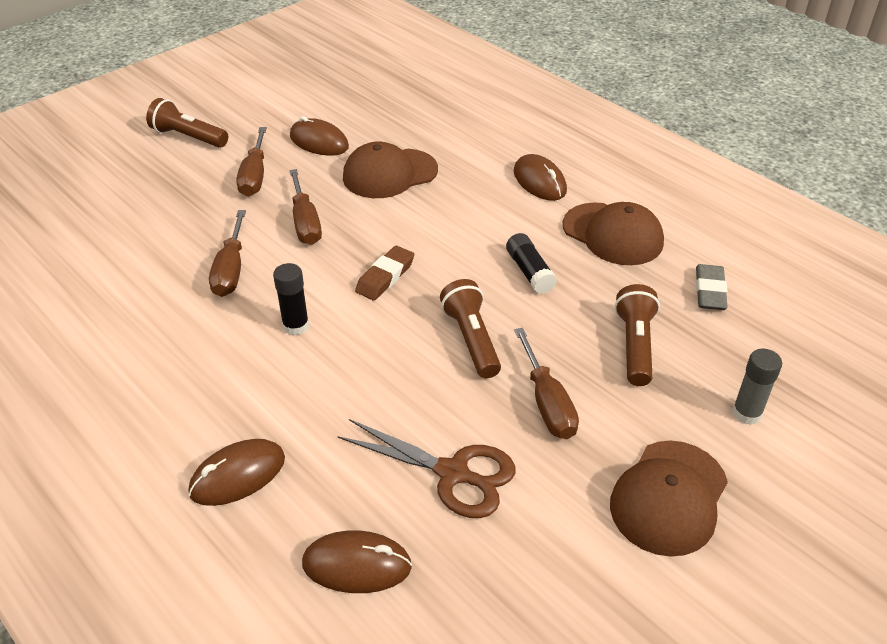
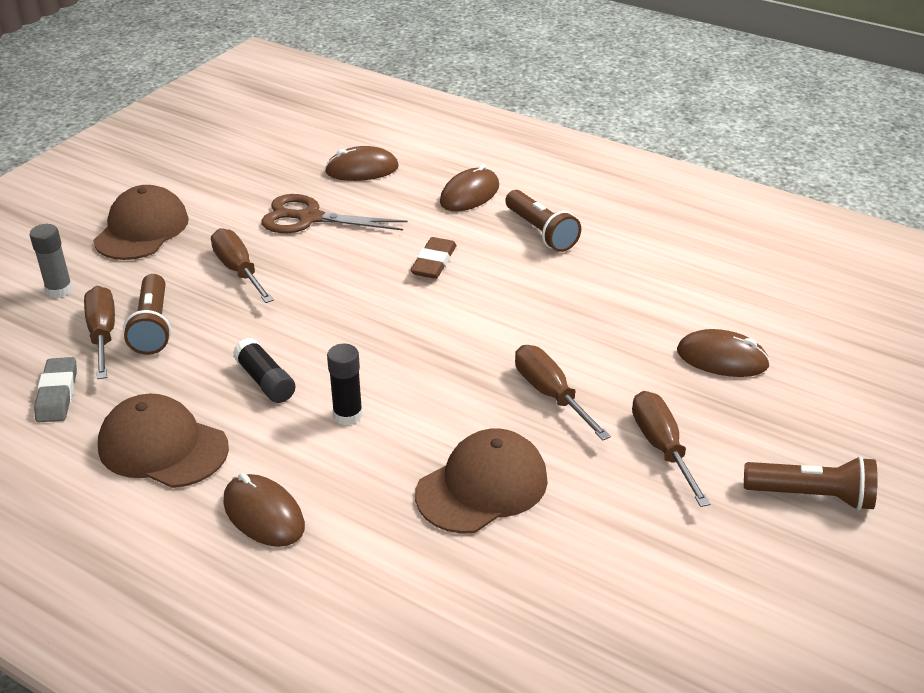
camera: 165 degrees right, 5 degrees down
brown screwdriver [209,210,246,297] -> brown screwdriver moved to [84,286,115,379]
black glue stick [273,263,309,336] -> black glue stick moved to [327,344,363,425]
brown mouse [290,116,349,156] -> brown mouse moved to [677,329,770,377]
brown eraser [355,246,414,300] -> brown eraser moved to [411,237,456,279]
brown flashlight [440,279,501,378] -> brown flashlight moved to [505,190,581,252]

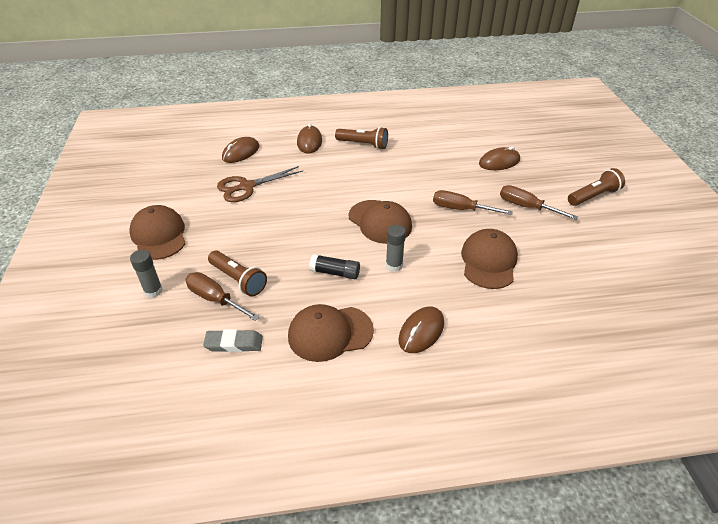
camera: 40 degrees left, 5 degrees up
grey eraser [34,357,77,422] -> grey eraser turned 45 degrees counterclockwise [203,329,263,352]
brown screwdriver [211,228,274,303] -> none
brown mouse [223,473,305,547] -> brown mouse turned 60 degrees counterclockwise [398,306,444,353]
black glue stick [327,344,363,425] -> grey glue stick [386,225,406,272]
brown eraser [411,237,456,279] -> none
none -> brown cap [348,200,412,244]

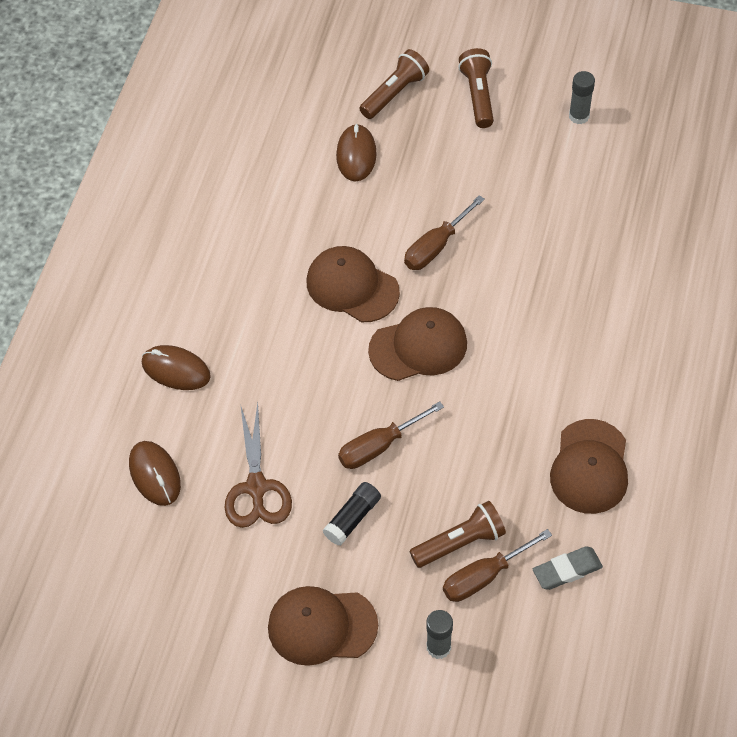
camera: 65 degrees left, 15 degrees up
grey eraser [203,329,263,352] -> grey eraser turned 45 degrees clockwise [533,546,603,590]
black glue stick [309,254,360,279] -> black glue stick moved to [322,482,381,546]
brown flashlight [335,127,388,149] -> brown flashlight moved to [359,49,429,119]
grey glue stick [386,225,406,272] -> grey glue stick moved to [569,71,595,124]
brown mouse [398,306,444,353] -> none
brown cap [461,229,518,289] -> brown cap moved to [306,246,400,322]
brown screwdriver [500,185,578,220] -> brown screwdriver moved to [338,401,444,469]

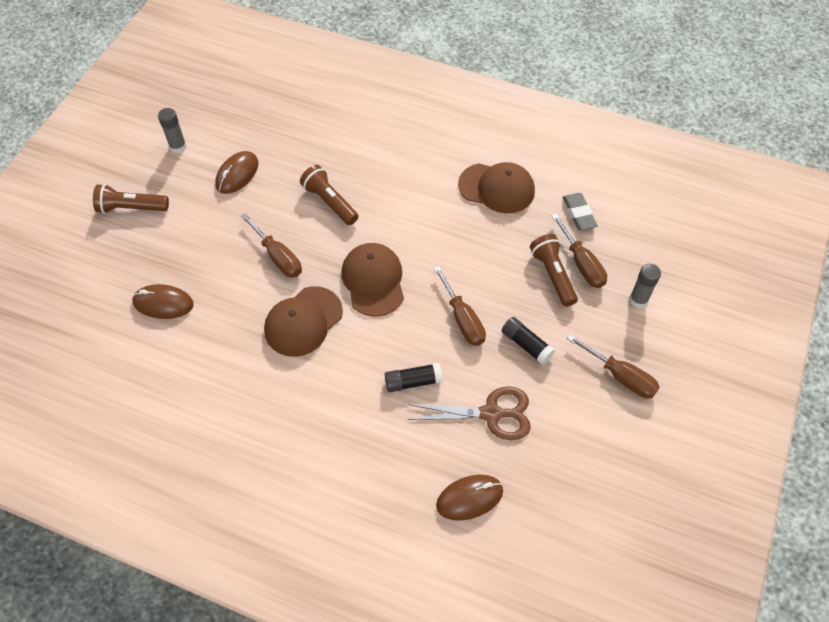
camera: 85 degrees left, 0 degrees up
brown mouse [142,345,211,390] -> brown mouse moved to [215,151,258,194]
brown cap [268,586,378,666] -> brown screwdriver [567,334,660,399]
brown flashlight [359,49,429,119] -> brown flashlight moved to [300,165,359,225]
none -> black glue stick [385,363,443,392]

